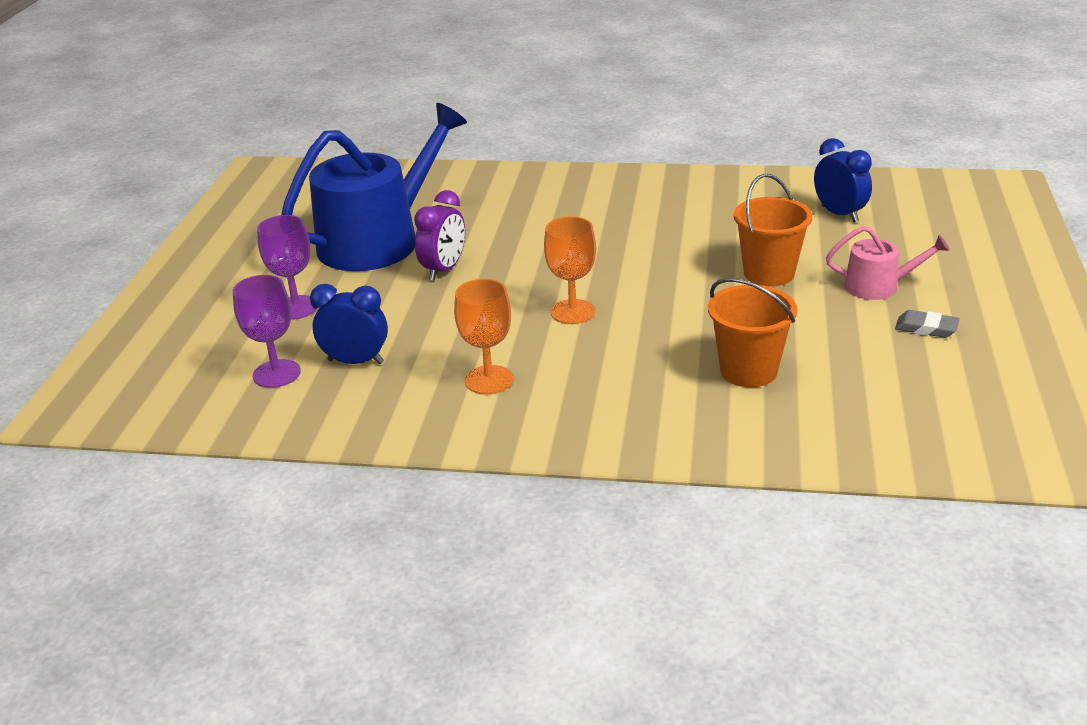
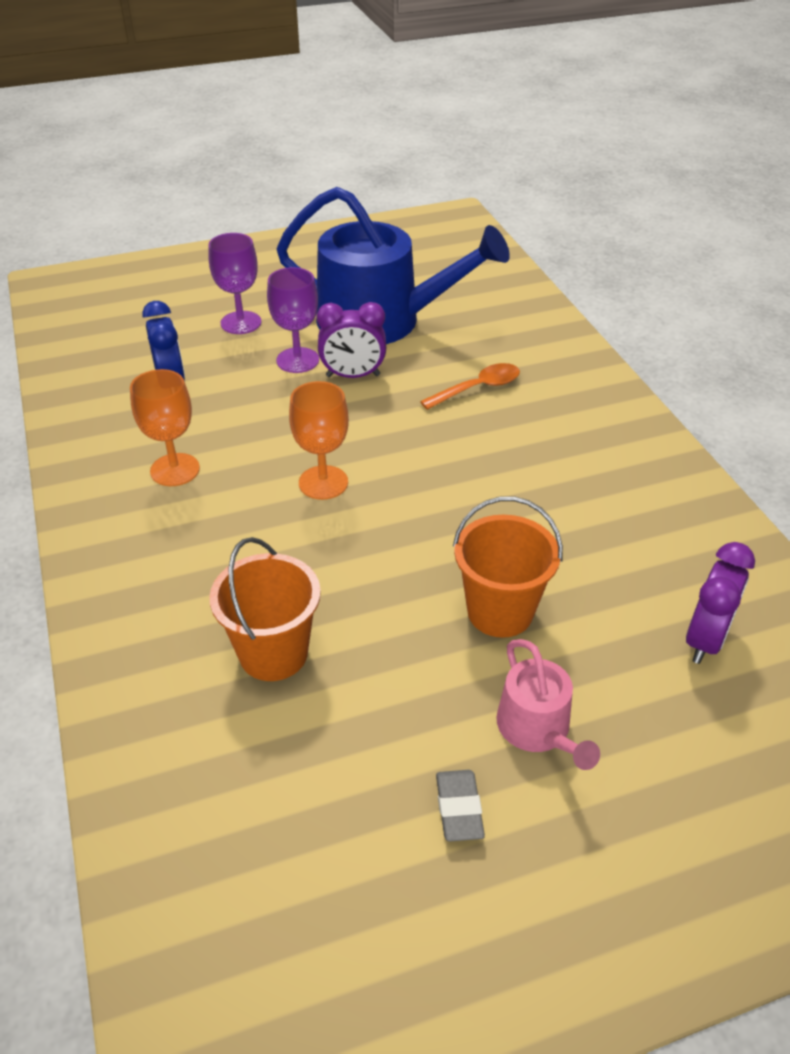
camera: 60 degrees right, 10 degrees up
purple goblet [233,275,300,388] -> purple goblet moved to [267,267,319,373]
blue clock [814,138,872,222] -> purple clock [686,542,755,664]
none -> orange spoon [420,363,520,410]

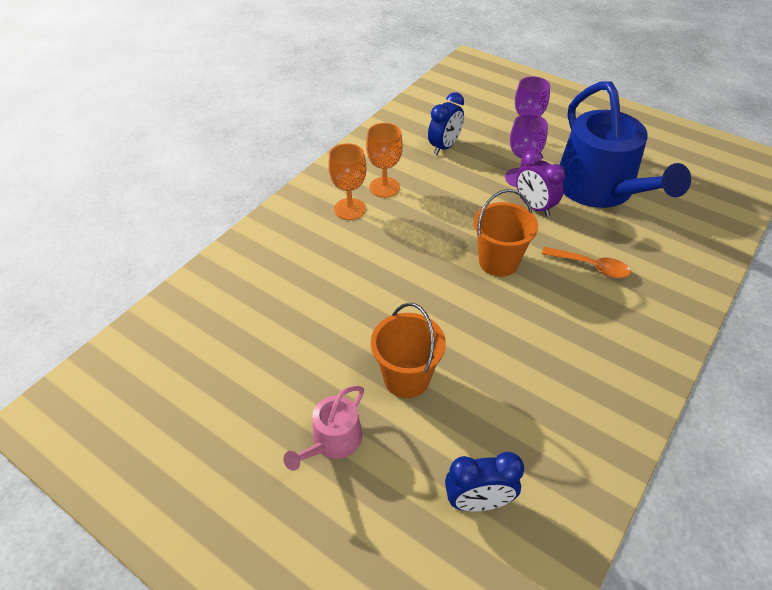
camera: 55 degrees right, 5 degrees up
orange bucket [209,537,321,681] -> orange bucket moved to [474,189,538,277]
orange goblet [289,381,349,500] -> orange goblet moved to [328,143,366,220]
grey eraser [436,770,485,841] -> none
purple clock [686,542,755,664] -> blue clock [445,452,524,511]

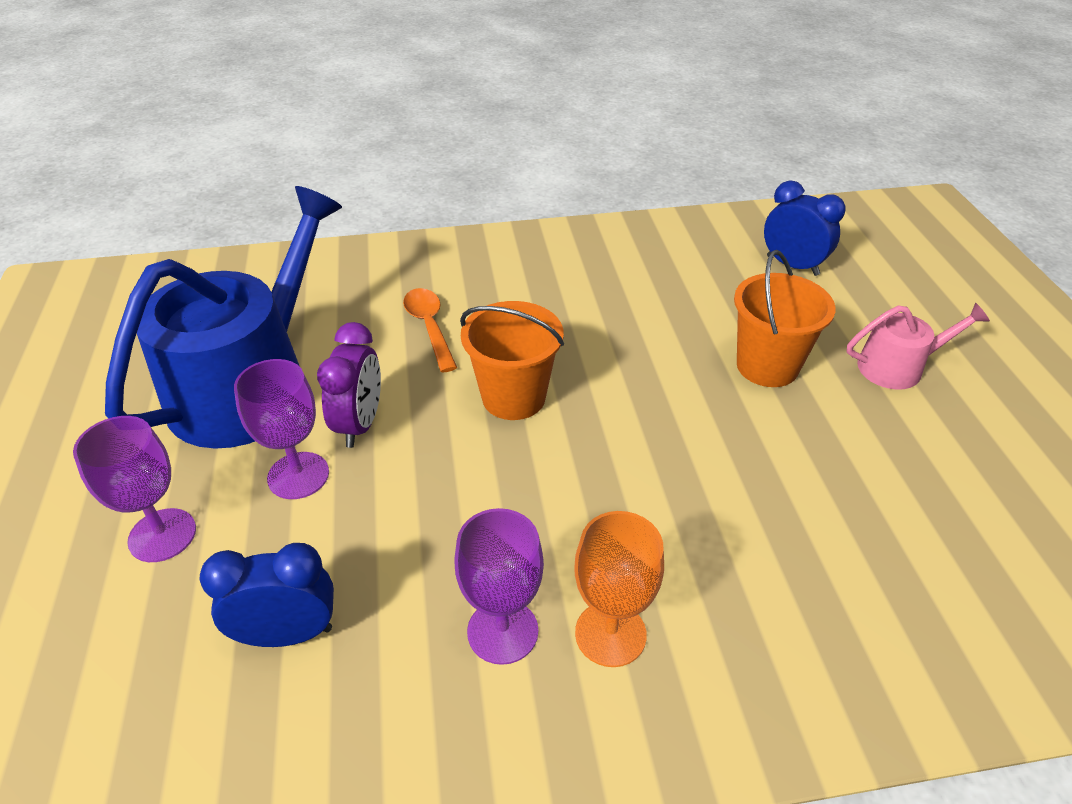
camera: 135 degrees left, 5 degrees down
orange goblet [366,123,403,198] -> purple goblet [454,508,544,665]

